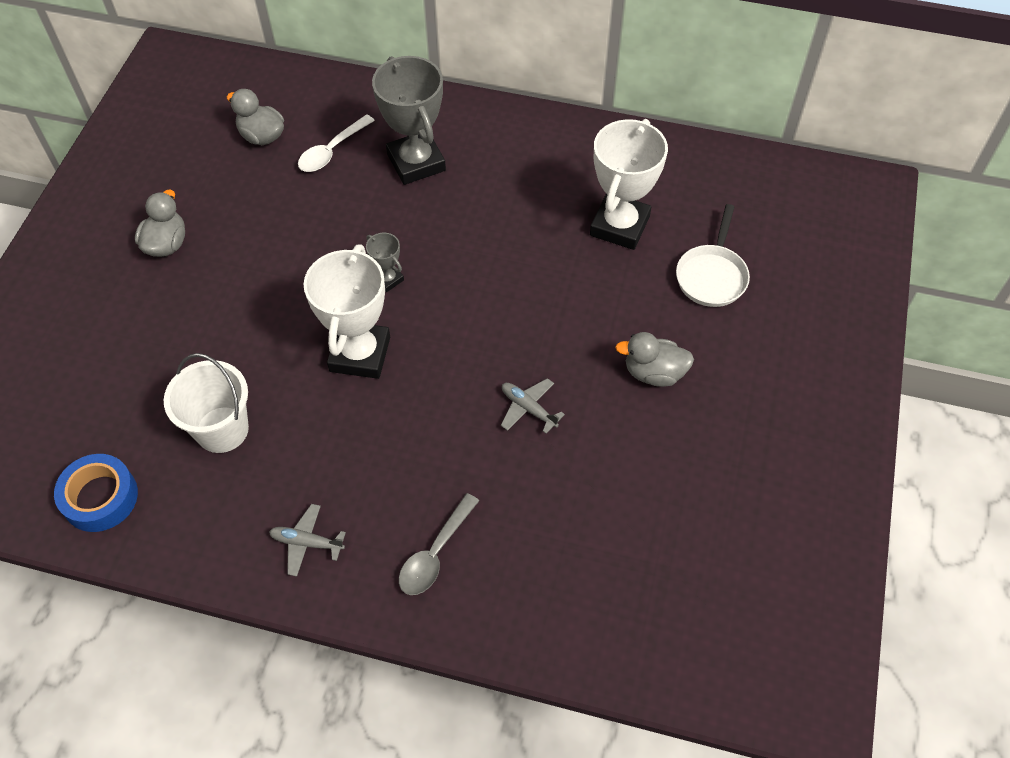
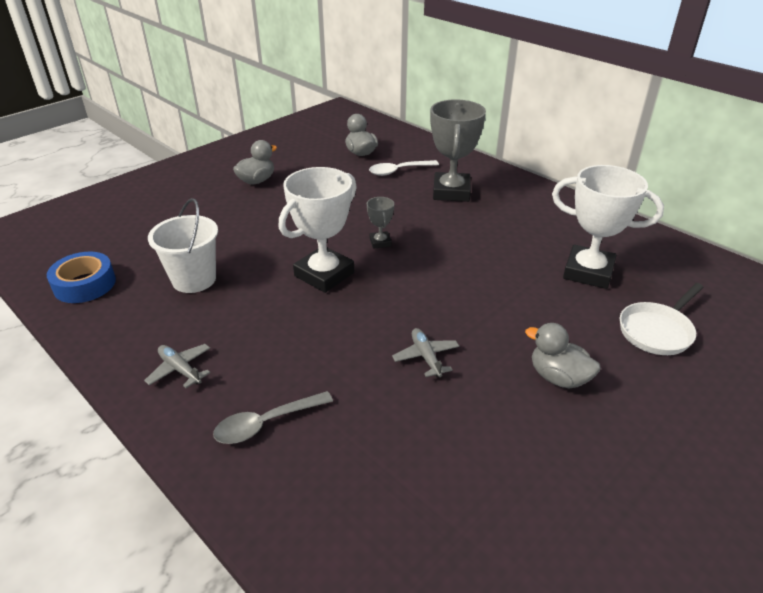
camera: 30 degrees right, 20 degrees down
white trophy [590,119,668,250] -> white trophy turned 60 degrees clockwise [552,165,664,289]

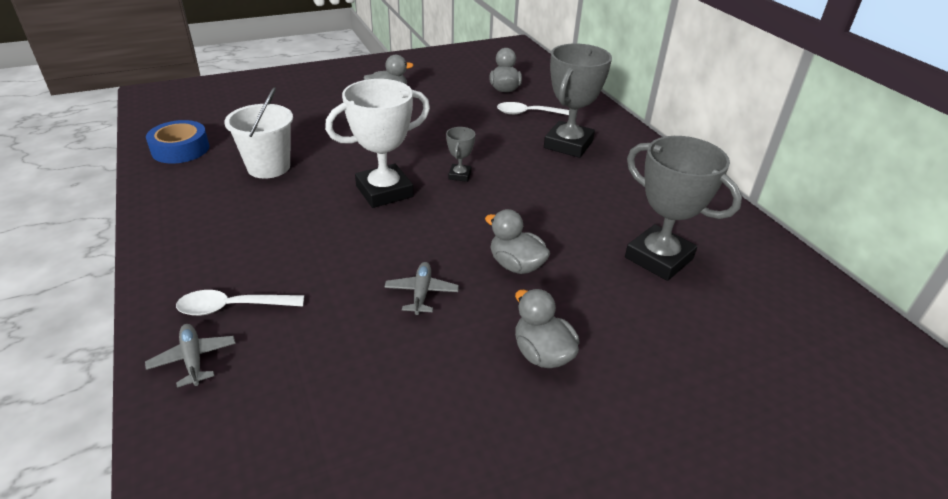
camera: 20 degrees right, 0 degrees up
grey plane [144,344,211,388] -> grey plane moved to [145,324,236,388]
grey spoon [213,391,333,444] -> white spoon [176,290,304,316]
white trophy [552,165,664,289] -> grey trophy [625,136,742,281]
white pan [620,283,704,355] -> none
none -> grey duck [485,209,550,274]

